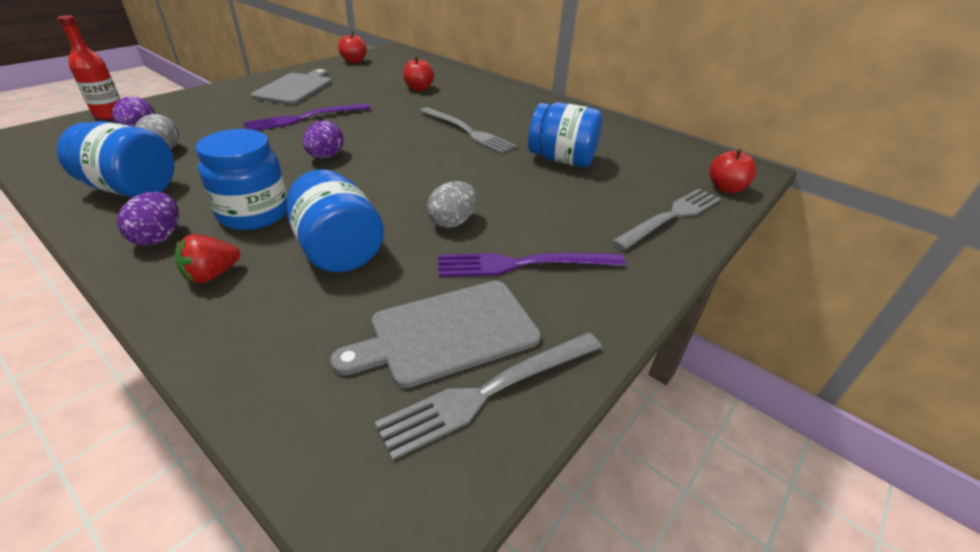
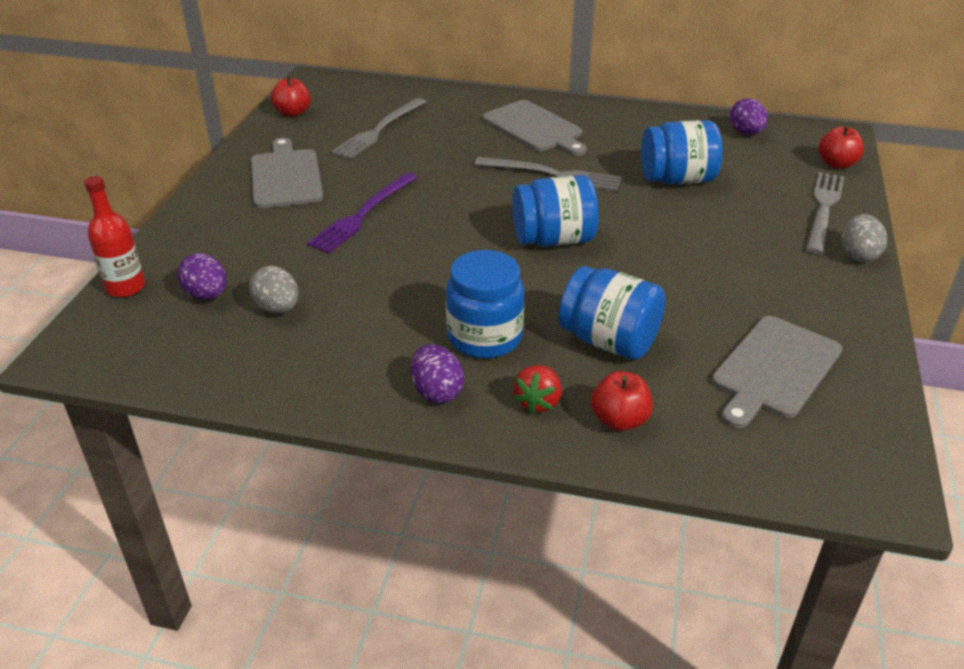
camera: 25 degrees left, 0 degrees up
blue jar [57,121,174,197] -> blue jar moved to [512,175,599,247]
purple egg [303,121,344,158] -> purple egg moved to [730,98,768,135]
grey fork [375,332,602,460] -> grey fork moved to [331,98,426,159]
red apple [403,56,434,91] -> red apple moved to [591,371,653,431]
grey egg [427,181,477,228] -> grey egg moved to [842,214,887,262]
purple fork [438,253,626,277] -> none
none -> grey cutting board [482,100,587,156]

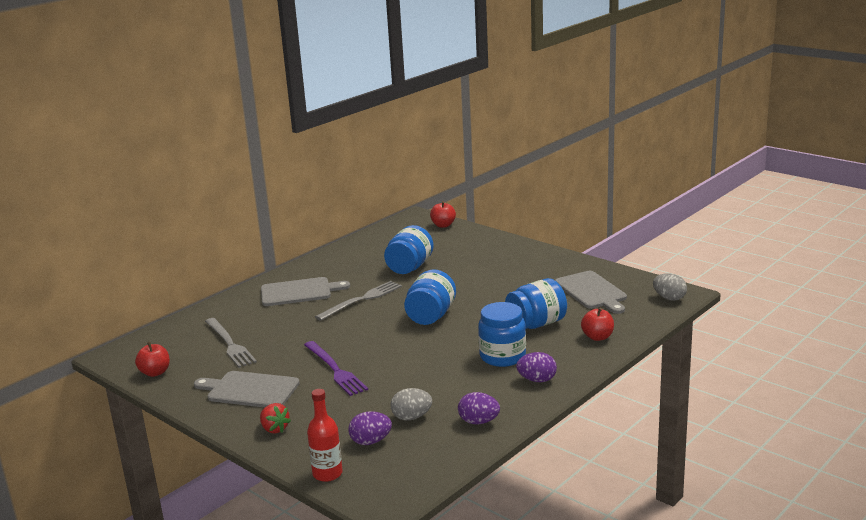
camera: 60 degrees left, 15 degrees down
red strawberry [514,365,562,414] -> red strawberry moved to [260,403,291,434]
purple egg [730,98,768,135] -> purple egg moved to [458,392,500,424]
grey fork [805,172,844,254] -> none
grey egg [842,214,887,262] -> grey egg moved to [653,273,687,301]

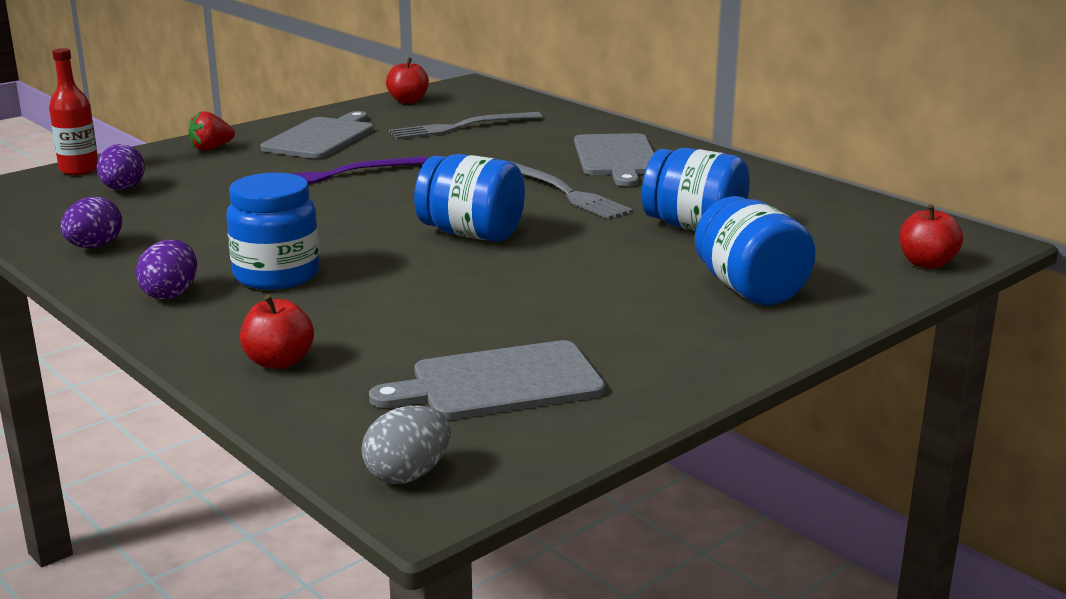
camera: 95 degrees right, 0 degrees up
grey egg [391,388,432,421] -> none
blue jar [505,278,567,329] -> blue jar moved to [695,196,816,306]

